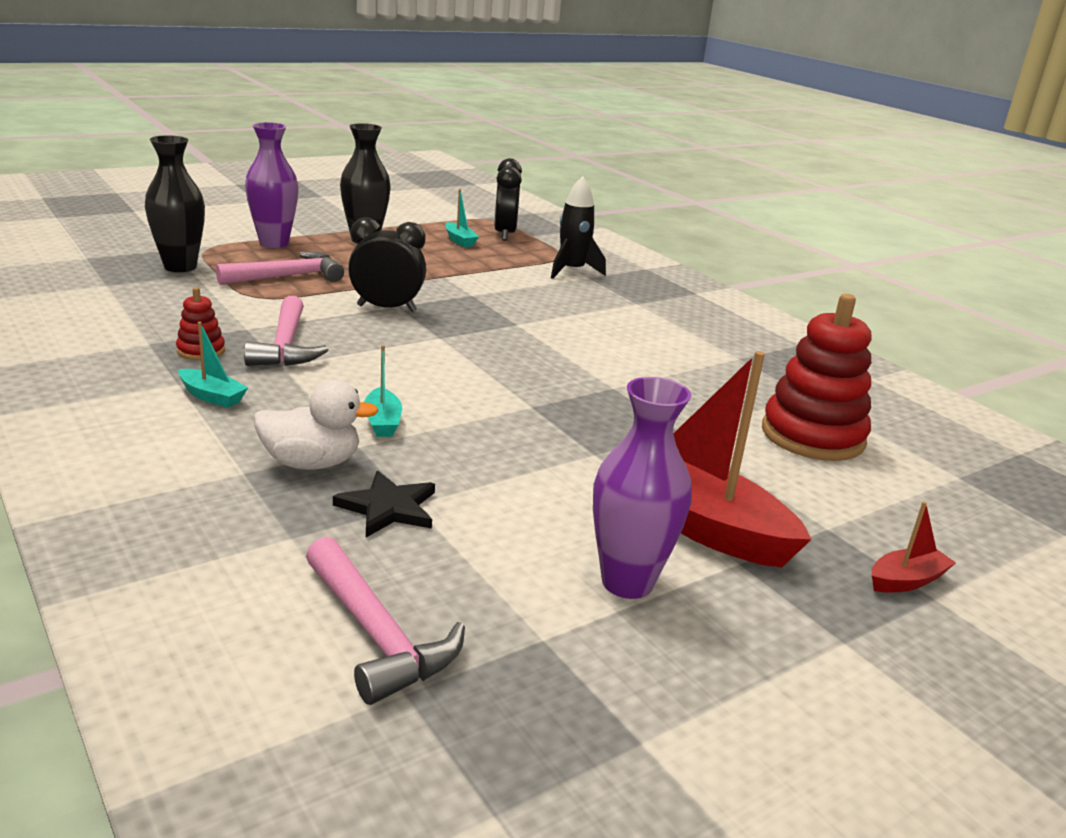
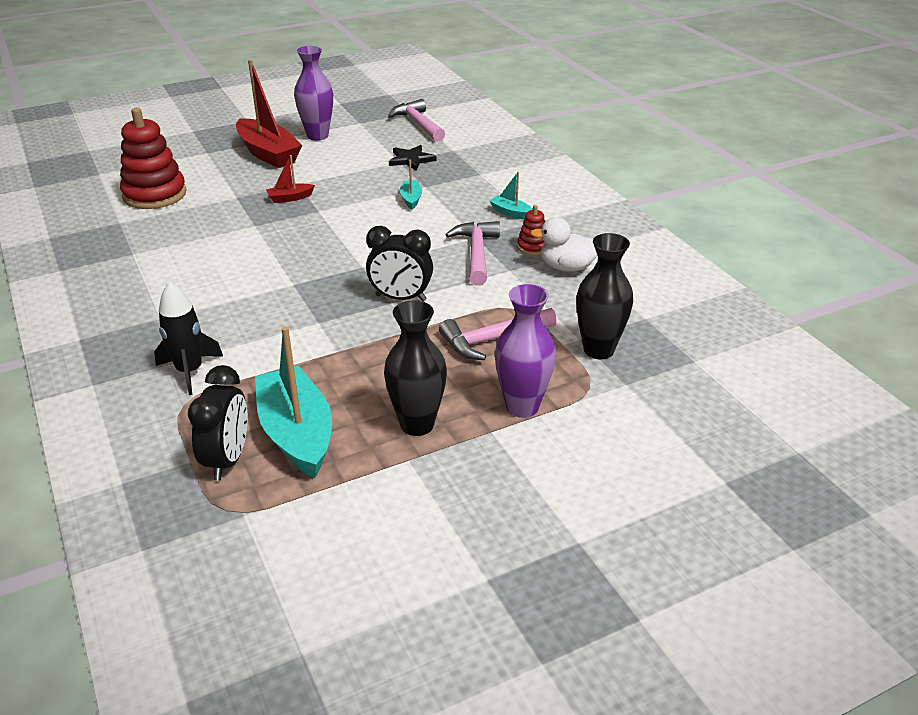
camera: 170 degrees left, 10 degrees up
white duck [253,380,379,470] -> white duck moved to [530,217,598,272]
turquoise boat [445,189,479,247] -> turquoise boat [255,326,332,478], size x2.19
red boat [872,501,956,593] -> red boat moved to [266,155,315,203]

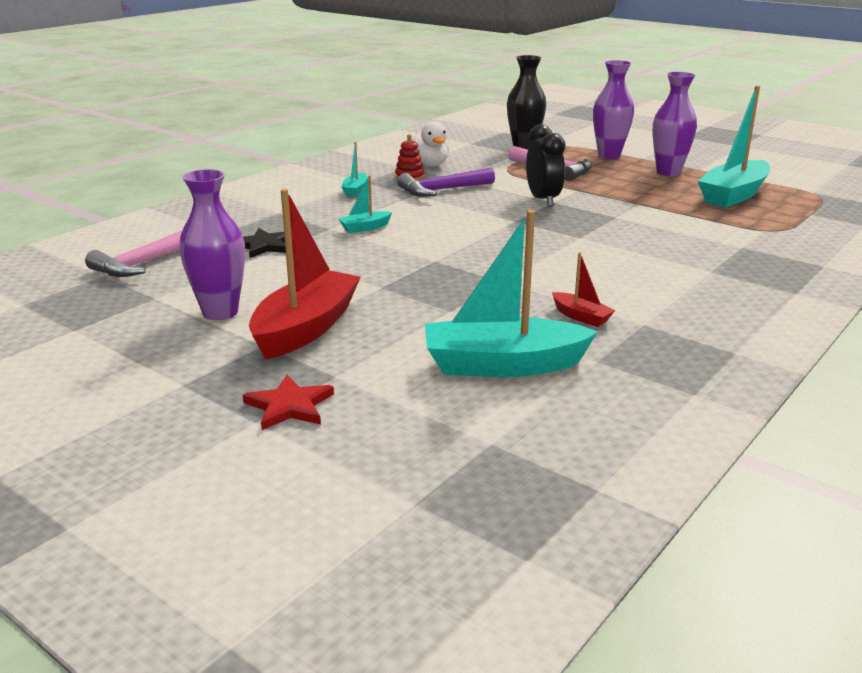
camera: 115 degrees left, 10 degrees down
red stacking toy [120,108,187,209] -> turquoise boat [425,210,598,377]
black rocket [154,282,223,395] -> none
black clock [188,365,248,481] -> none
red boat [266,155,315,203] -> red boat moved to [552,252,615,327]
black vase [384,300,447,436] -> purple vase [652,72,697,176]
pink hammer [446,221,500,285] -> purple hammer [397,168,495,197]
none -> red star [243,375,334,430]

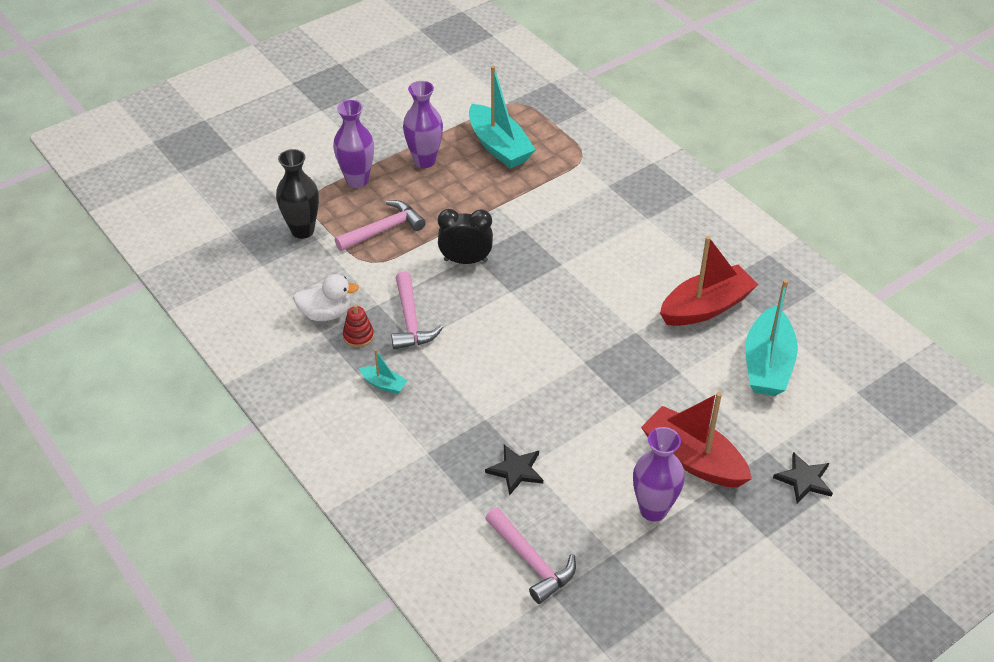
camera: 75 degrees left, 20 degrees up
red star [243,375,334,430] -> black star [773,452,833,503]
turquoise boat [338,175,392,233] -> none
purple hammer [397,168,495,197] -> pink hammer [391,271,443,349]
red boat [552,252,615,327] -> red boat [660,236,758,326], size x2.19

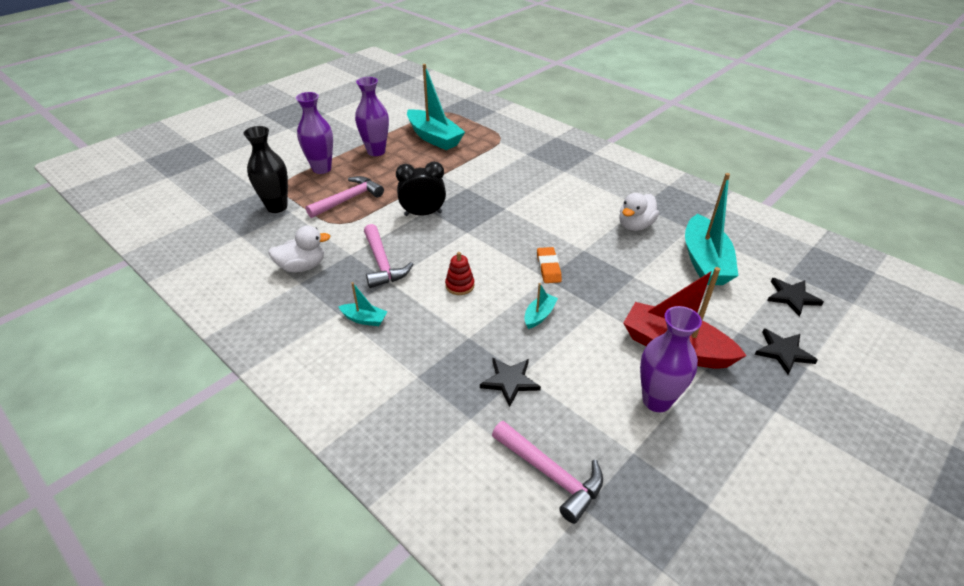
camera: 10 degrees left, 5 degrees down
red stacking toy [343,304,374,348] -> red stacking toy moved to [445,252,474,295]
red boat [660,236,758,326] -> white duck [619,193,659,231]
none -> turquoise boat [524,283,558,329]
none -> orange eraser [537,247,562,283]
none -> black star [767,278,824,316]

